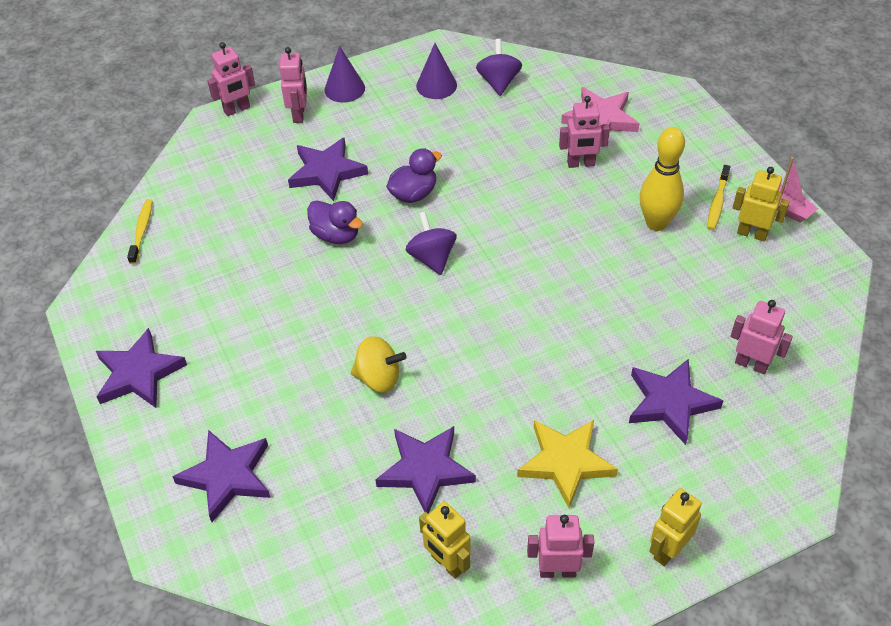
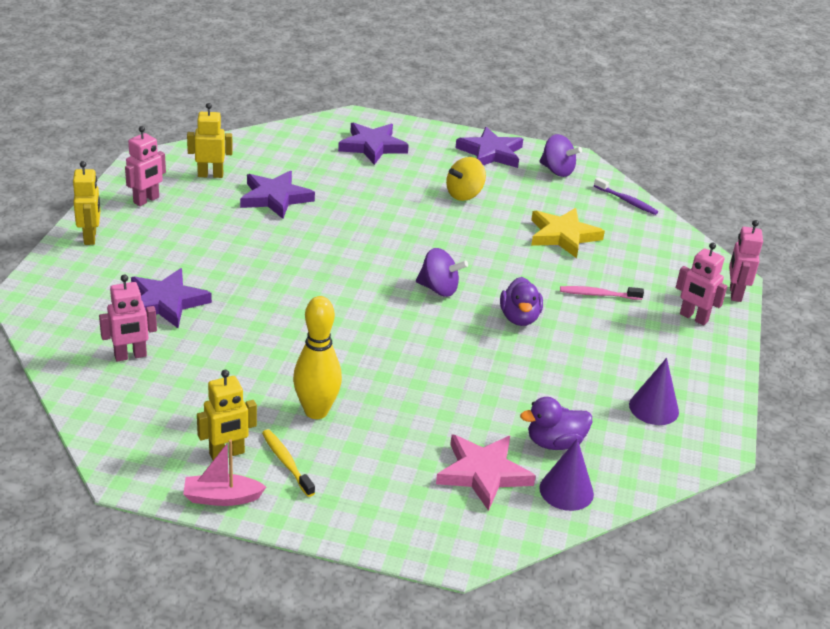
camera: 125 degrees right, 15 degrees down
yellow toothbrush [127,199,153,264] -> purple toothbrush [594,177,658,215]
purple star [288,137,368,201] -> pink toothbrush [560,286,644,300]
purple duck [307,200,363,244] -> purple duck moved to [520,397,592,450]
purple cone [325,46,365,103] -> purple cone moved to [539,438,594,511]
yellow spinning top [351,336,407,393] -> yellow spinning top moved to [446,157,486,201]
purple spinning top [476,39,522,96] -> purple spinning top moved to [539,134,582,177]
yellow star [517,420,618,508] -> yellow star moved to [531,208,605,258]
pink robot [559,96,610,168] -> none

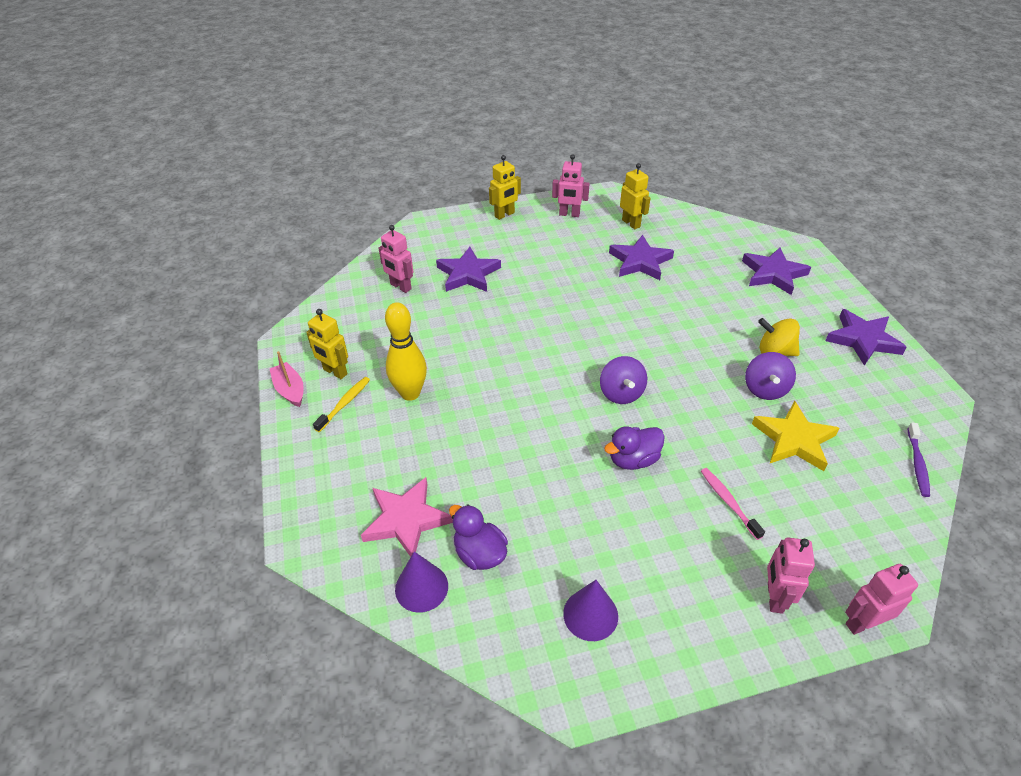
camera: 65 degrees right, 10 degrees up
purple spinning top [539,134,582,177] -> purple spinning top moved to [745,352,796,400]

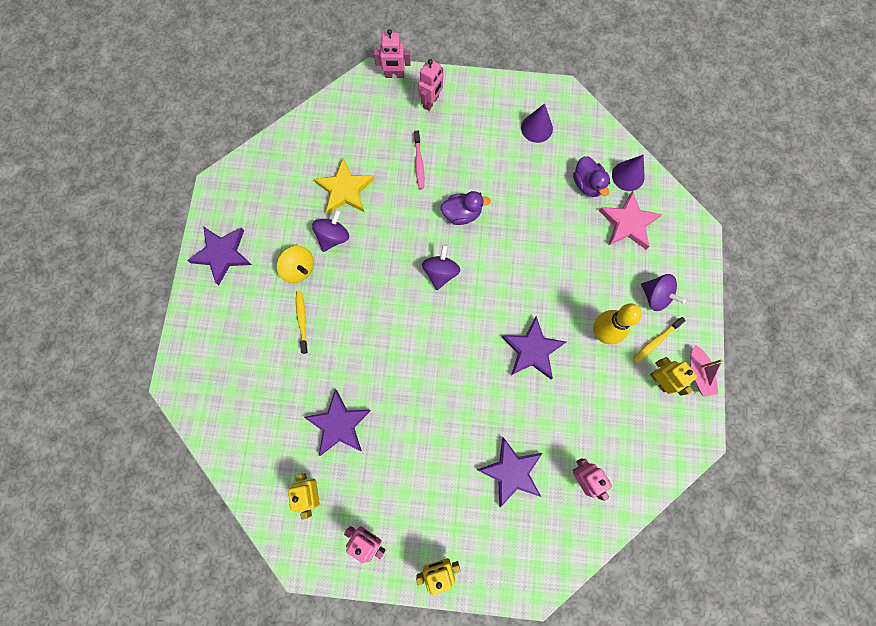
camera: 160 degrees left, 30 degrees up
purple star [742,248,811,295] -> purple star moved to [502,316,566,379]
purple toothbrush [908,422,930,497] -> none
none -> yellow toothbrush [296,291,308,354]
none -> purple spinning top [641,274,686,311]

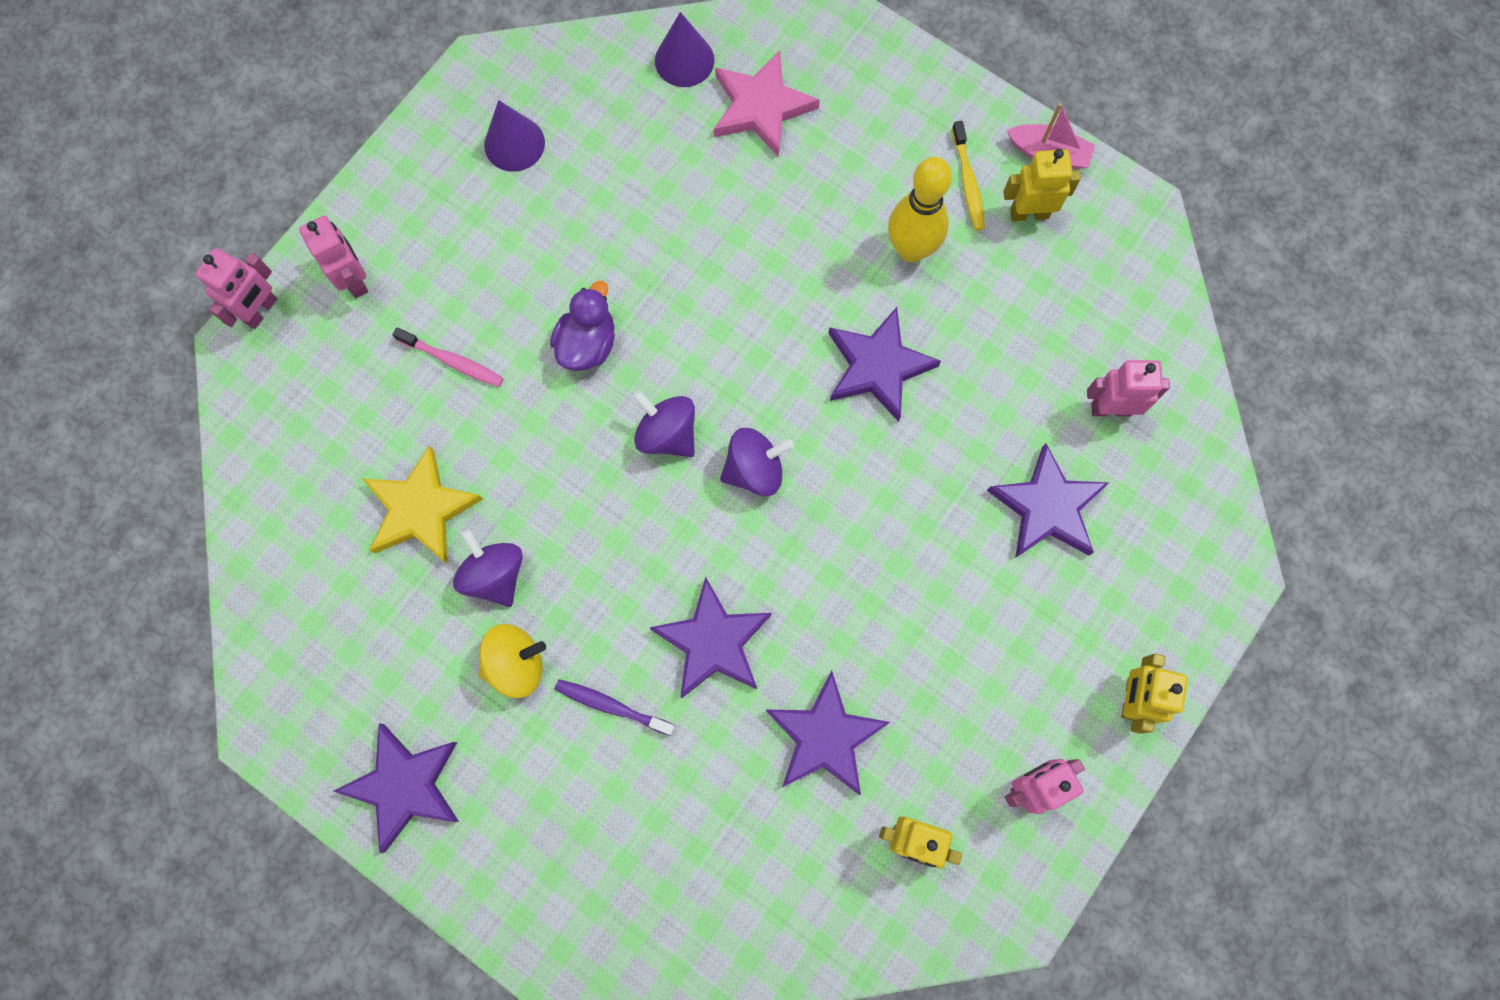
camera: 60 degrees left, 0 degrees up
yellow toothbrush [296,291,308,354] -> purple toothbrush [555,679,675,736]
purple duck [573,156,610,197] -> none
purple spinning top [641,274,686,311] -> purple spinning top moved to [720,428,794,496]
none -> purple star [649,577,772,699]

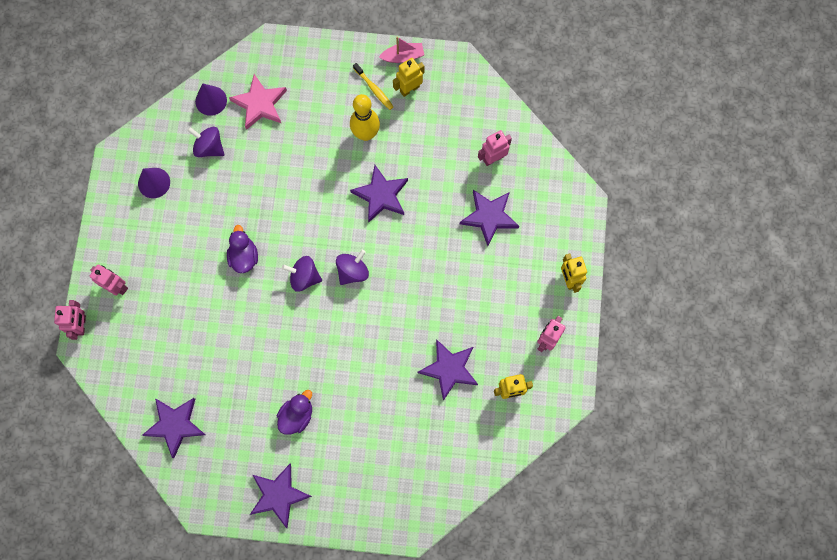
camera: 30 degrees left, 0 degrees up
yellow star [363,446,483,563] -> none
pink toothbrush [392,327,504,387] -> none
purple spinning top [453,529,523,607] -> purple spinning top moved to [187,127,224,157]
yellow spinning top [478,624,546,698] -> purple duck [277,390,312,435]
purple toothbrush [555,679,675,736] -> none
purple star [649,577,772,699] -> purple star moved to [142,398,205,458]

